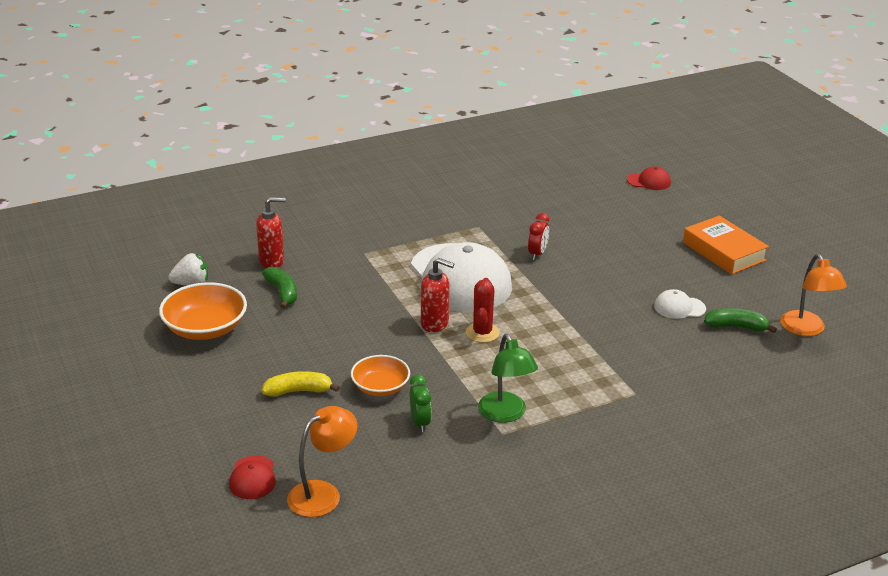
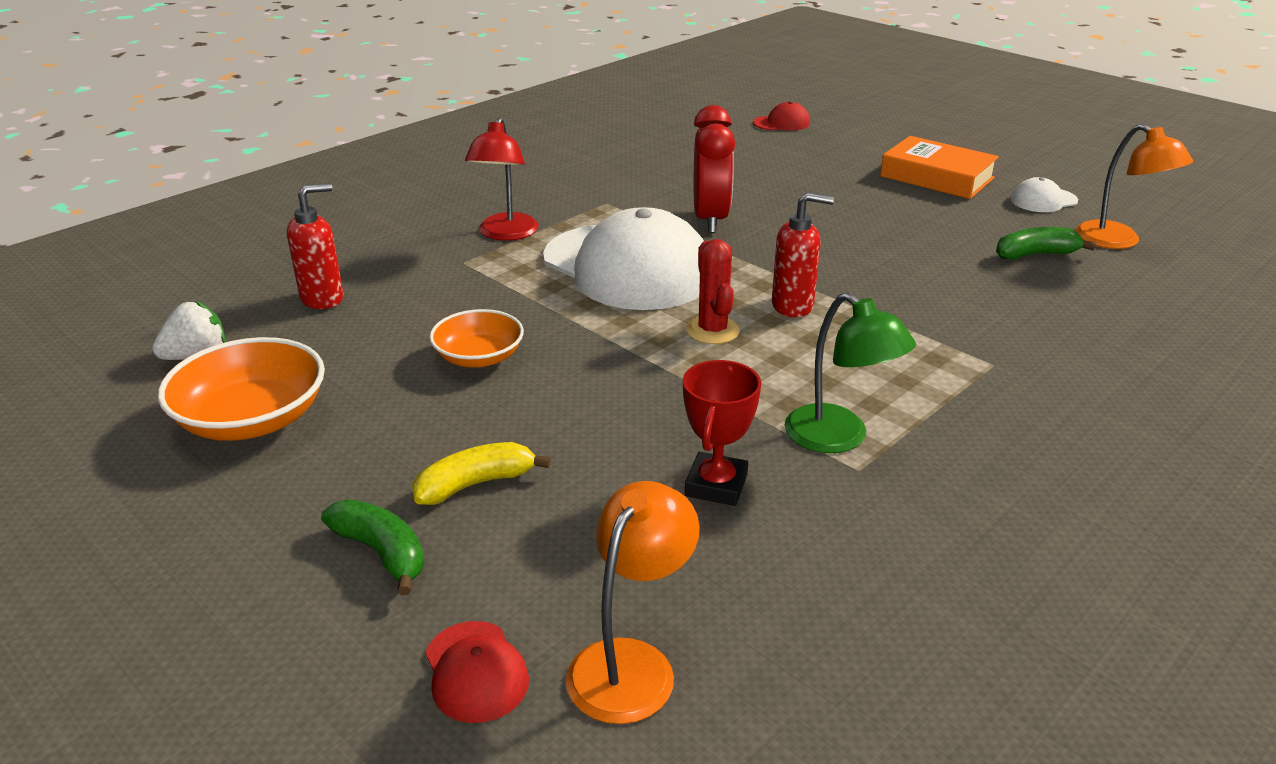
camera: 20 degrees left, 0 degrees up
green banana [262,267,297,309] -> green banana moved to [321,500,424,596]
orange bowl [351,355,410,396] -> orange bowl moved to [429,309,524,368]
green clock [410,374,431,432] -> red trophy [683,360,761,506]
red soap dispenser [421,258,454,332] -> red soap dispenser moved to [772,192,834,317]
red clock [528,213,549,260] -> red clock [694,105,735,233], size x1.80
white cap [654,289,706,319] -> white cap moved to [1011,177,1078,212]
none -> red lamp [465,117,539,241]

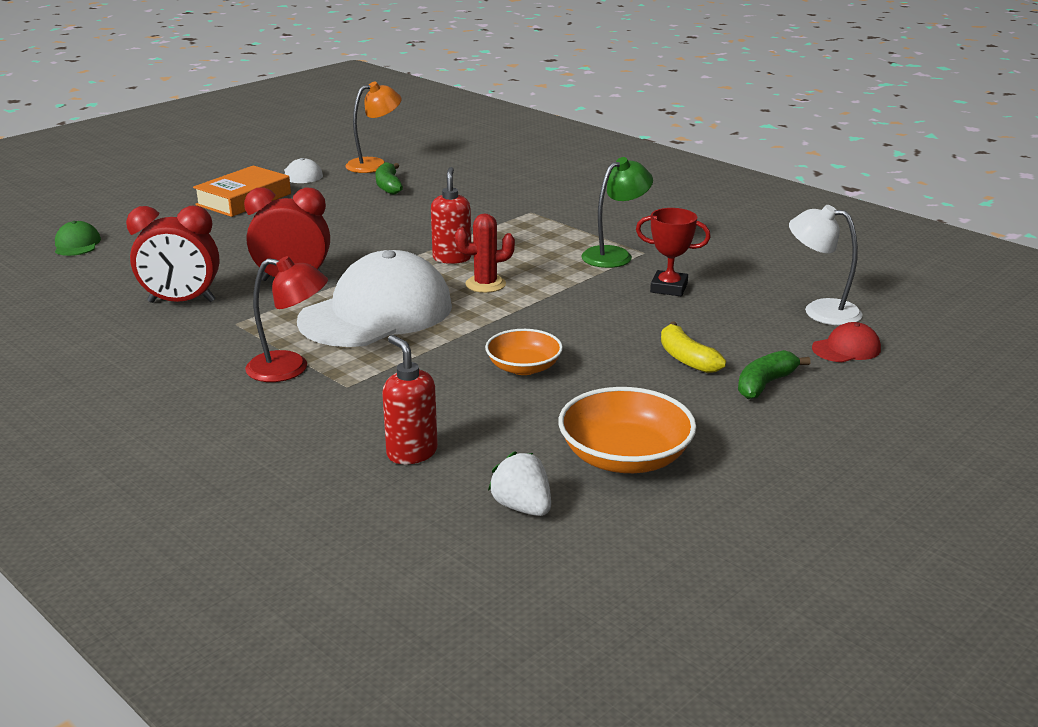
camera: 90 degrees left, 5 degrees down
orange lamp [566,481,700,724] -> white lamp [789,205,863,325]
red cap [753,101,810,130] -> green cap [55,221,101,256]
none -> red clock [126,206,219,303]

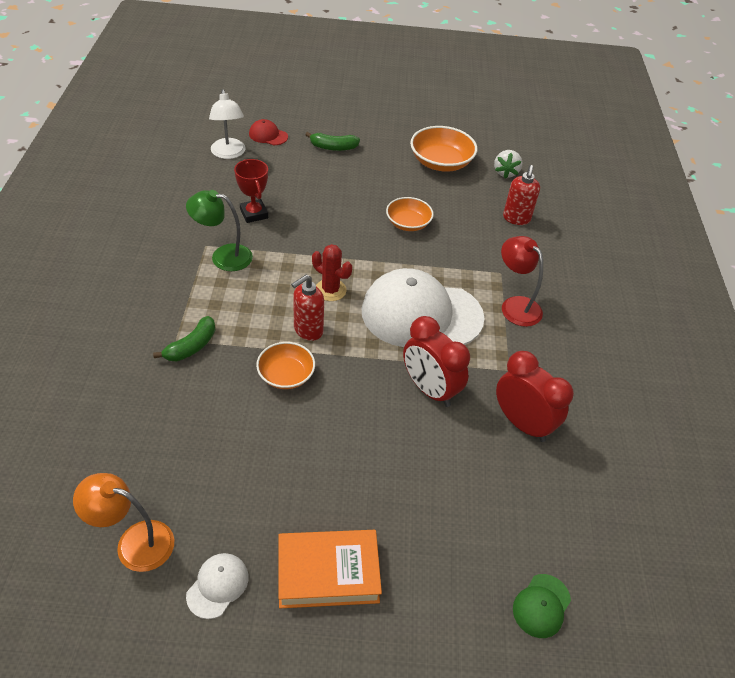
camera: 135 degrees left, 20 degrees up
green banana [375,162,403,195] -> green banana moved to [153,316,215,361]
yellow banana [661,321,726,373] -> none
none -> orange bowl [256,342,315,389]

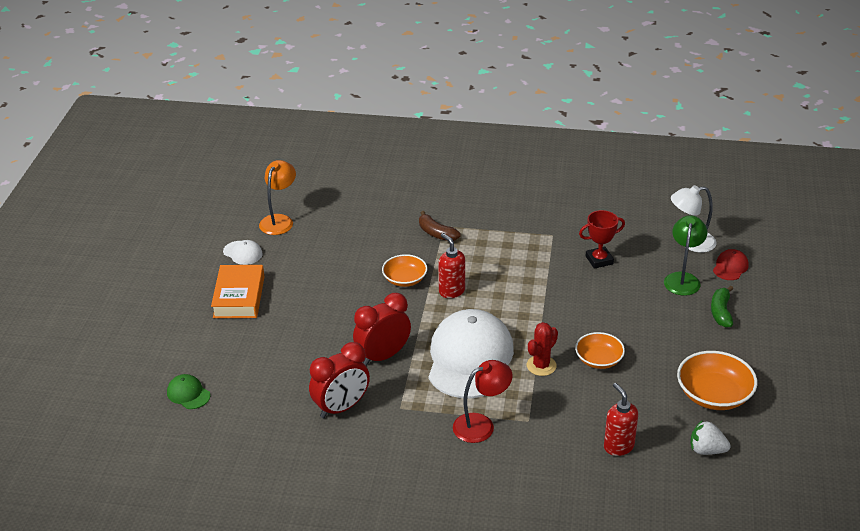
camera: 100 degrees right, 10 degrees down
green banana [153,316,215,361] -> brown banana [419,211,461,241]
green lamp [186,190,253,271] -> green lamp moved to [664,215,707,296]
red cactus [312,244,352,301] -> red cactus moved to [527,322,558,376]
red soap dispenser [503,165,540,225] -> red soap dispenser turned 45 degrees clockwise [604,383,638,456]

